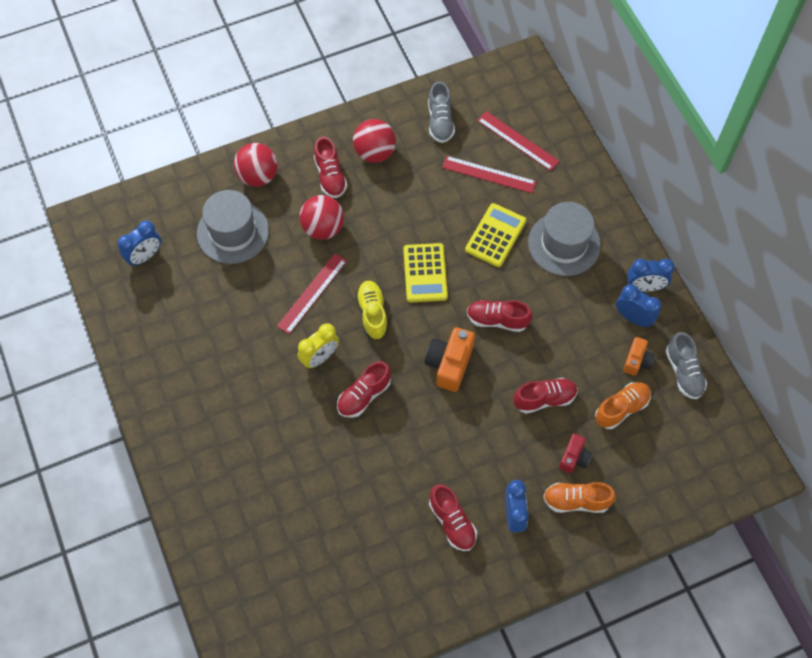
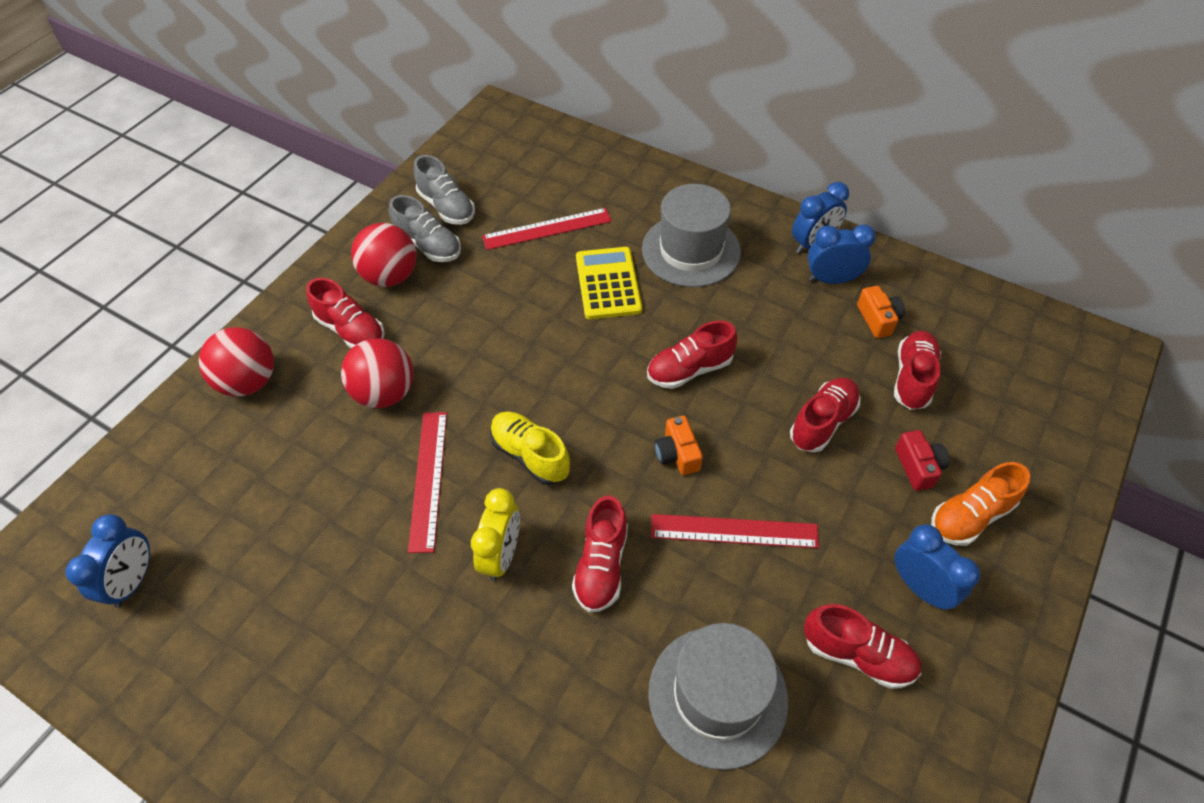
camera: 35 degrees left, 10 degrees down
grey hat [197,190,269,264] -> grey hat moved to [648,623,788,770]
yellow calculator [403,243,448,303] -> none
orange camera [425,327,475,392] -> orange camera [655,416,703,475], size x0.60
red ruler [477,111,559,171] -> red ruler moved to [651,514,819,548]
orange shoe [595,382,651,429] -> red shoe [894,331,941,410]
grey shoe [665,332,707,399] -> grey shoe moved to [389,195,461,262]

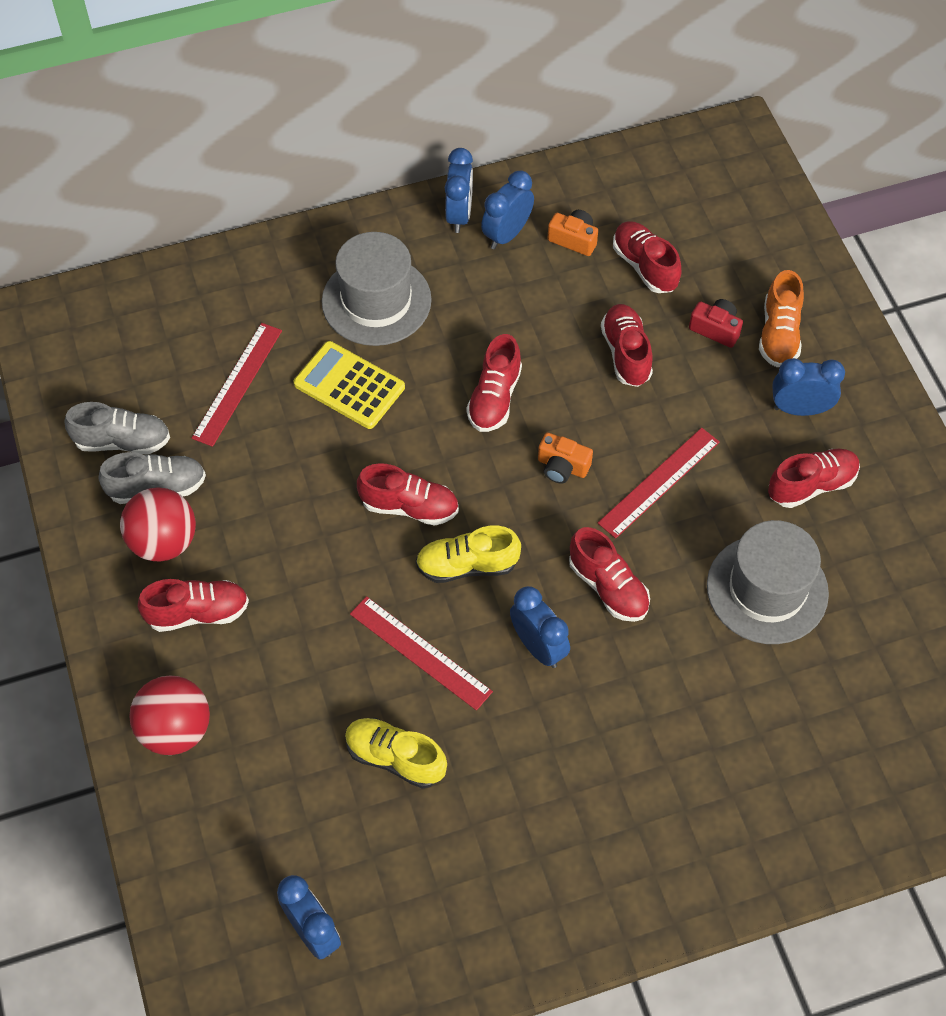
camera: 50 degrees left, 5 degrees up
red ball [341,338,414,408] -> none
yellow clock [471,488,520,581] -> blue clock [510,586,570,668]
none -> yellow shoe [345,718,447,789]
none -> red shoe [357,463,459,525]

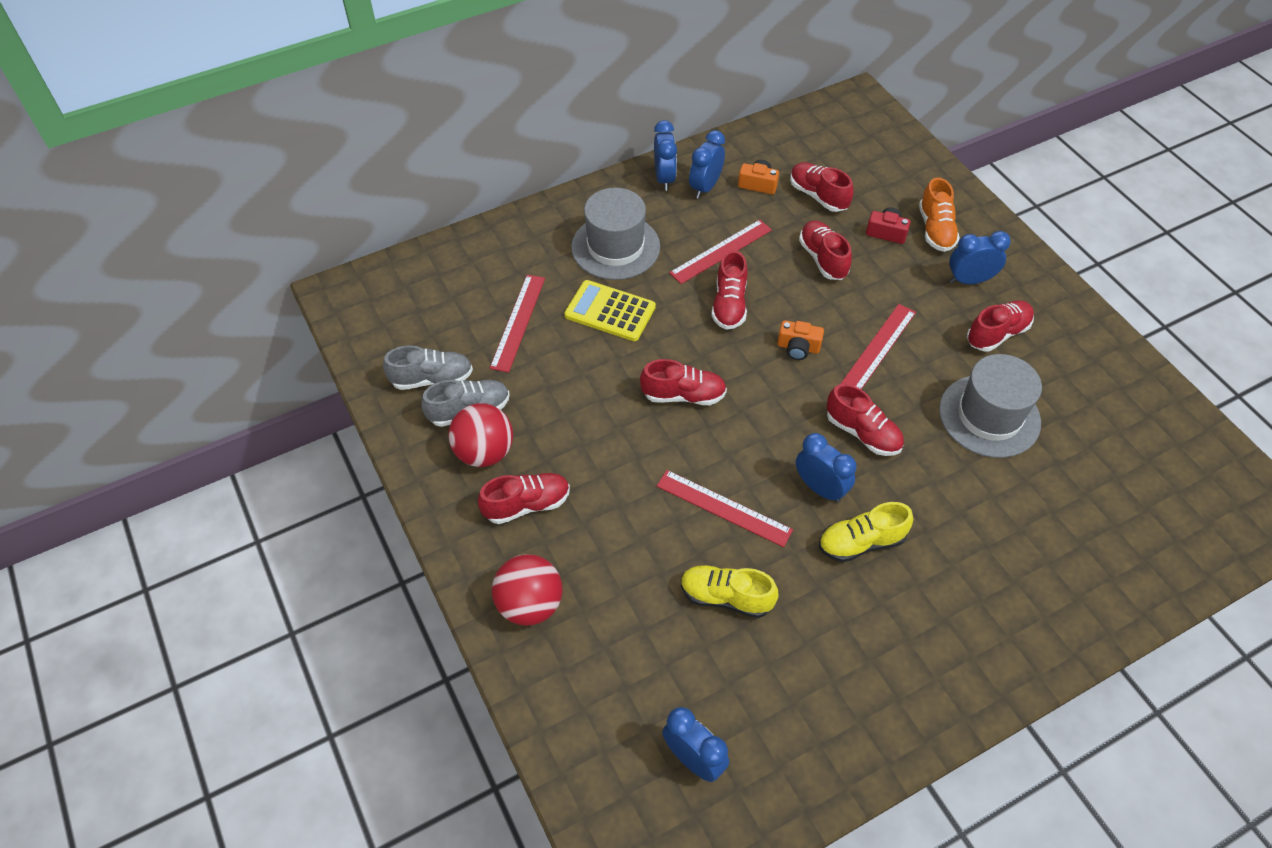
camera: 10 degrees left, 5 degrees down
yellow shoe [416,526,521,583] -> yellow shoe moved to [819,502,913,562]
none -> red ruler [669,220,772,284]

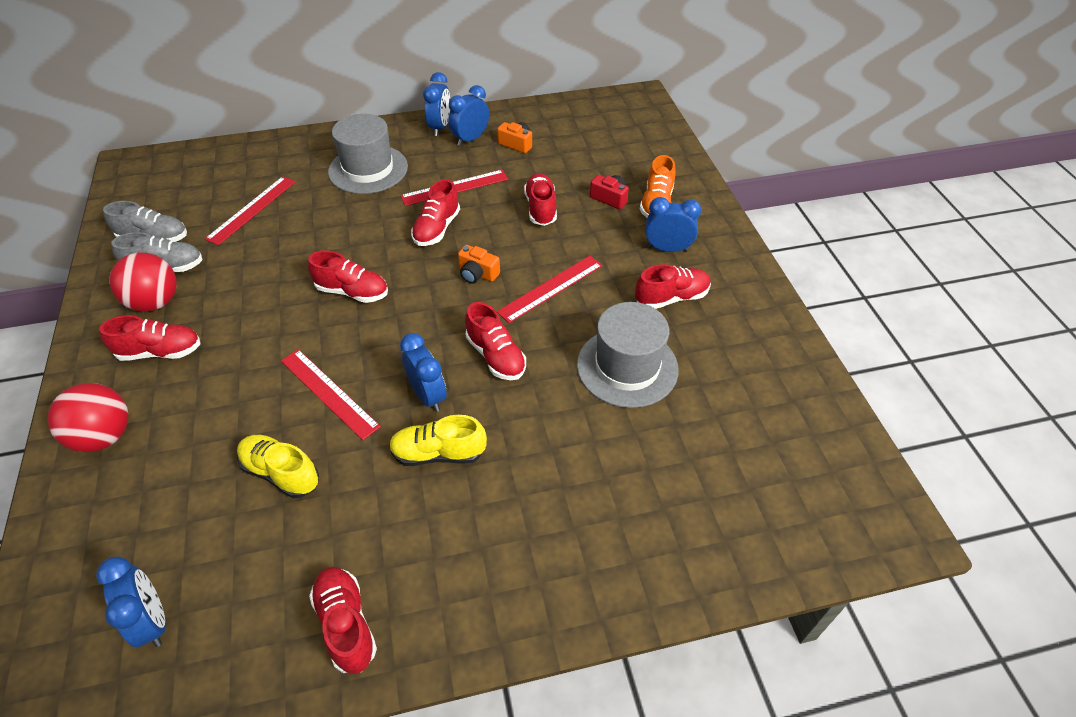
camera: 15 degrees right, 5 degrees down
yellow calculator [565,280,656,341] -> none
red shoe [790,162,853,212] -> red shoe moved to [309,567,377,674]

